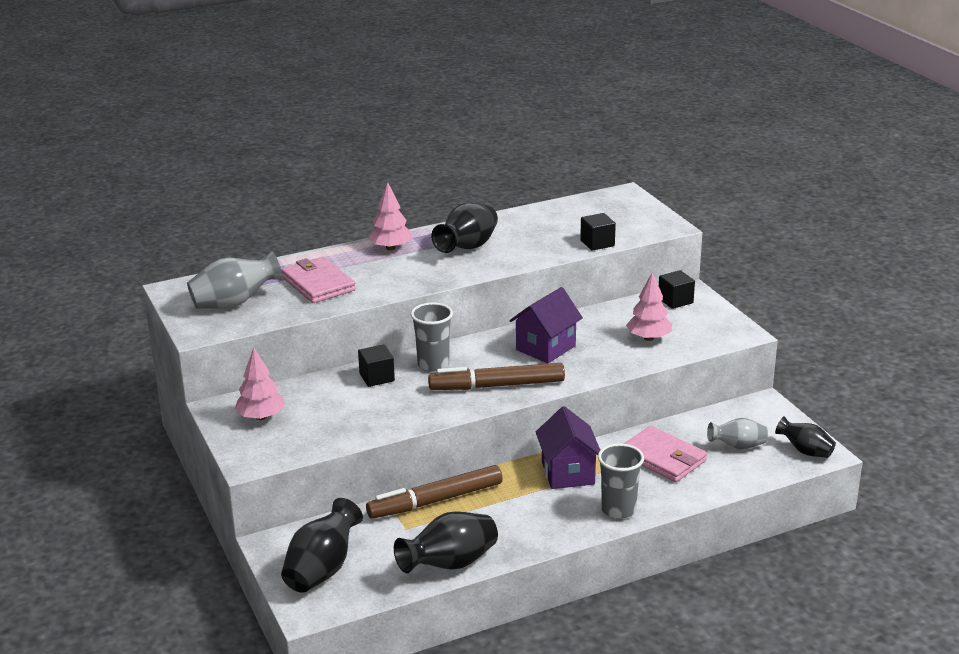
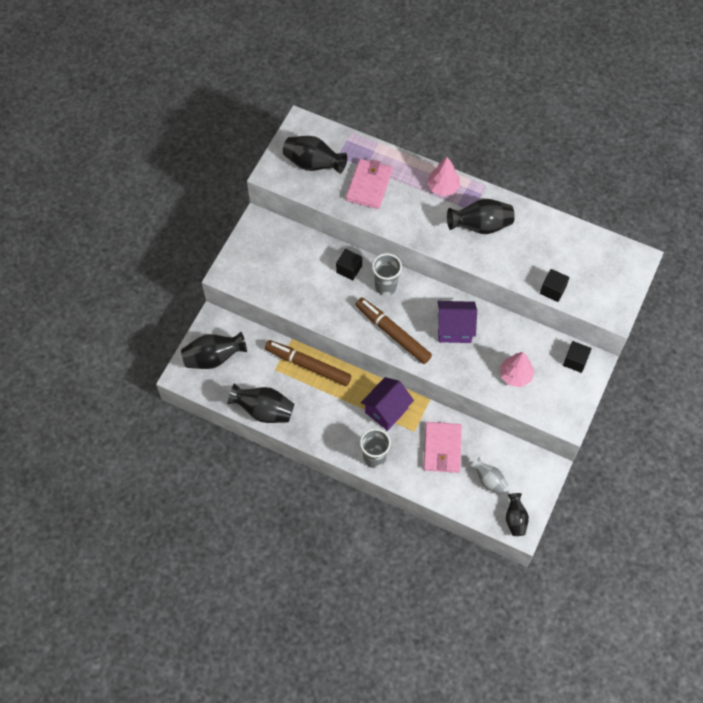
camera: 50 degrees right, 35 degrees up
grey vase [187,251,283,309] -> black vase [283,136,347,174]
pink tree [235,348,285,420] -> none

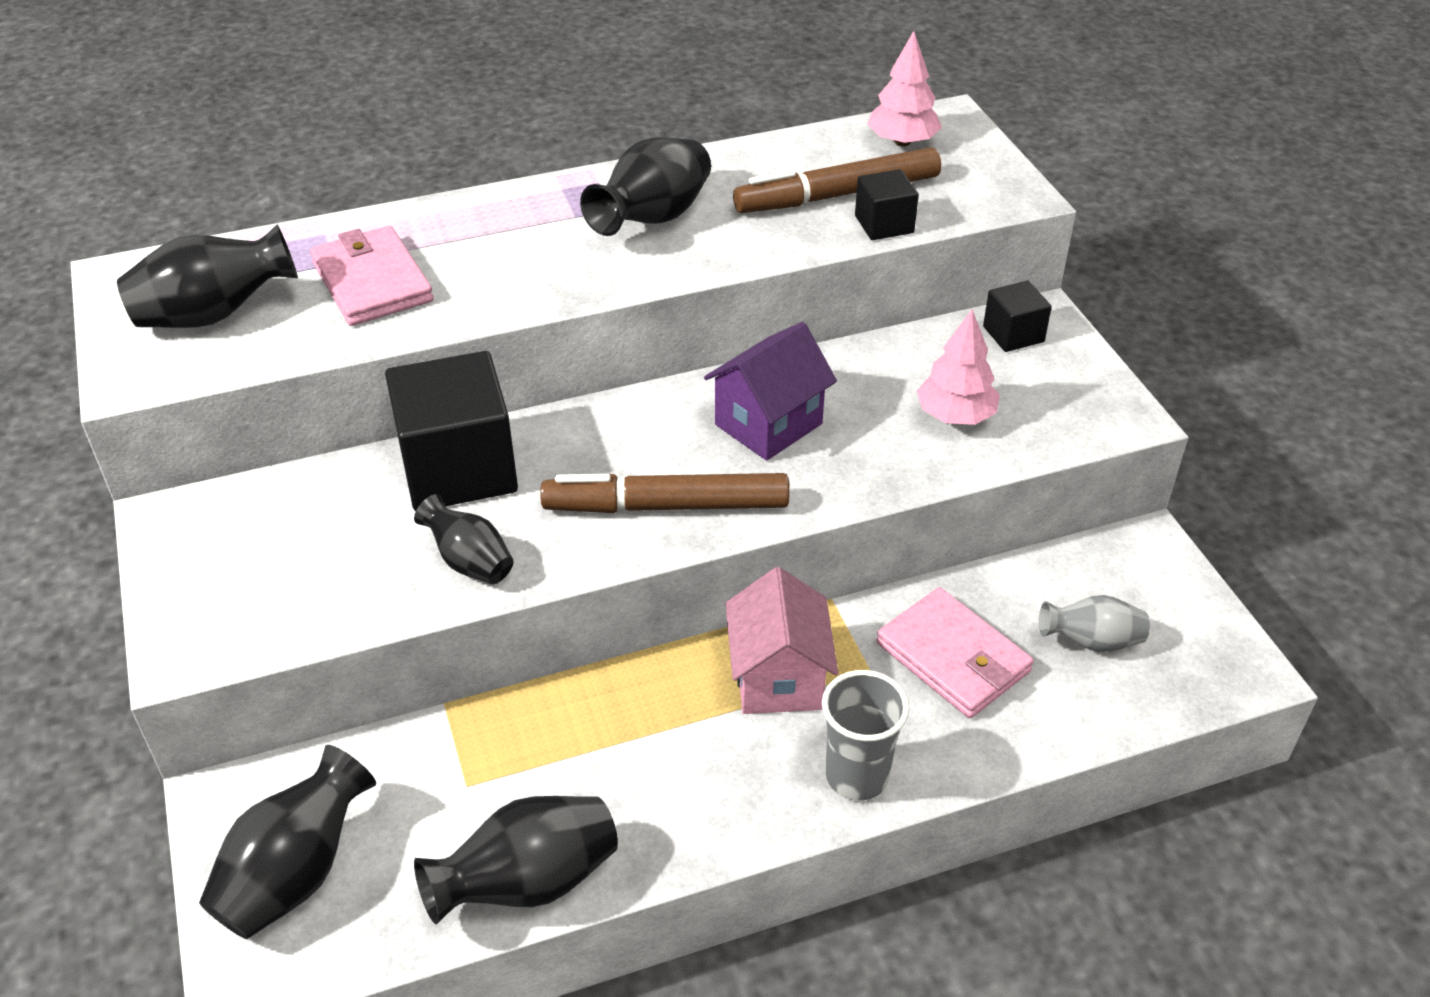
camera: 45 degrees left, 20 degrees down
brown marker [265,340,351,386] -> brown marker moved to [733,147,941,213]
black cube [336,249,362,280] -> black cube [385,351,518,511], size x2.03
purple house [361,377,414,431] -> pink house [725,567,838,714]
grey cup [372,253,402,296] -> none
pink tree [427,157,460,196] -> pink tree moved to [867,31,942,147]
black vase [506,493,529,536] -> black vase moved to [414,494,513,584]

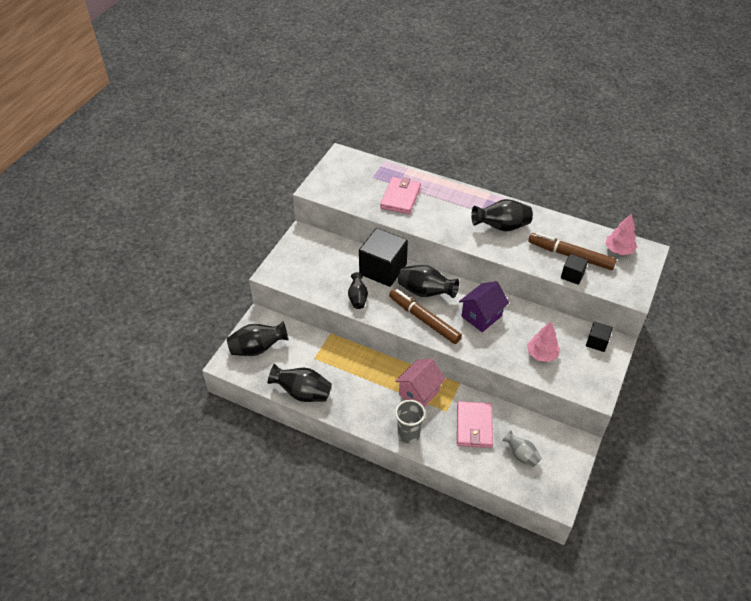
camera: 45 degrees right, 5 degrees up
black vase [117,225,298,328] -> black vase moved to [398,265,459,298]
purple house [704,322,837,461] -> purple house turned 45 degrees counterclockwise [459,281,509,332]

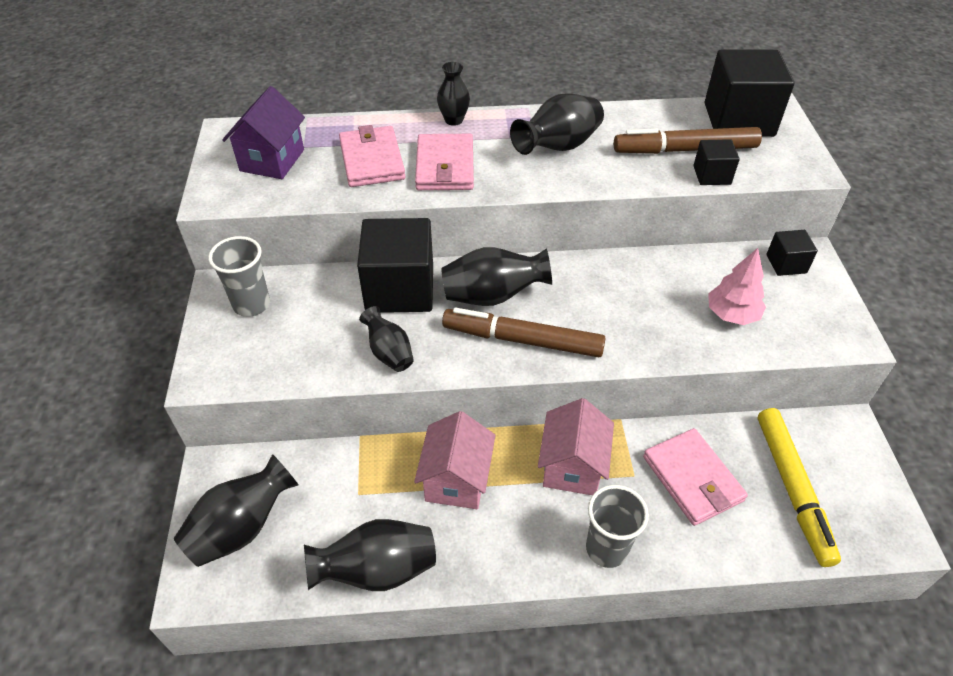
camera: 30 degrees left, 0 degrees up
purple house [459,281,509,332] -> purple house moved to [222,86,305,179]
grey vase [502,431,542,467] -> yellow marker [758,408,841,567]
pink tree [605,214,637,255] -> black cube [705,49,794,137]
none -> grey cup [208,236,270,317]
none -> pink house [414,411,496,509]
none -> pink wallet [415,134,474,190]
none -> black vase [437,62,470,126]

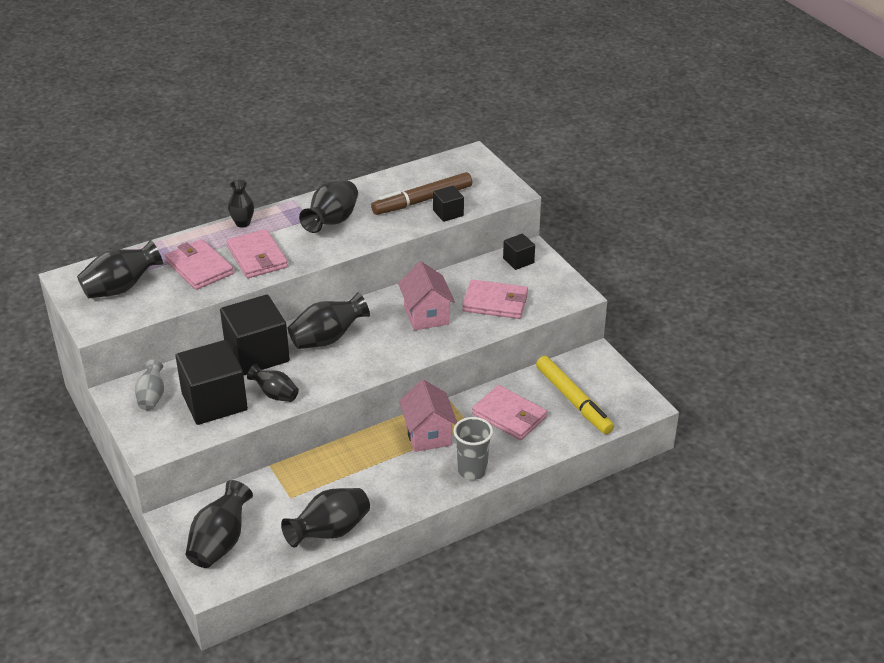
camera: 25 degrees left, 10 degrees down
grey cup [208,236,270,317] -> grey vase [135,360,164,410]
purple house [222,86,305,179] -> black vase [77,240,163,298]
pink house [414,411,496,509] -> pink house moved to [398,261,455,331]
brown marker [442,308,606,357] -> none
black cube [705,49,794,137] -> black cube moved to [175,340,248,425]
pink tree [708,248,766,325] -> pink wallet [462,279,528,319]

